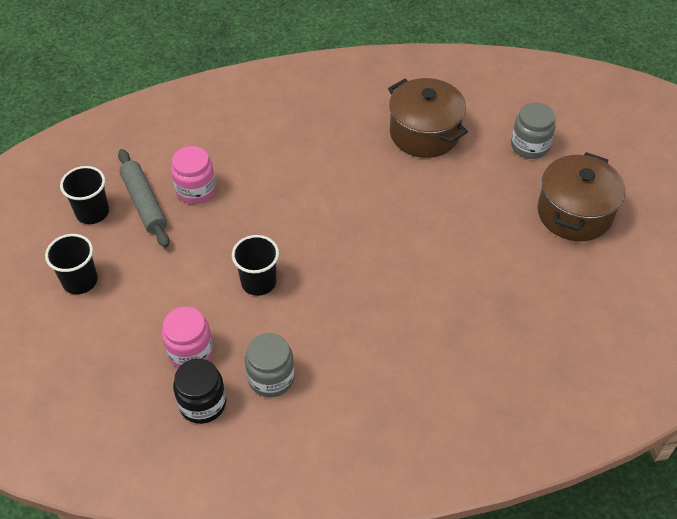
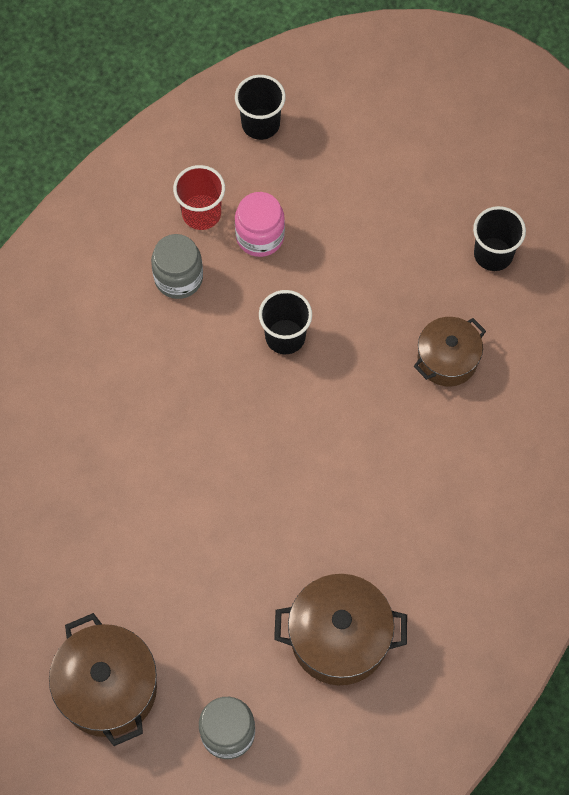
camera: 130 degrees right, 15 degrees up
black cup [45,234,98,294] -> black cup moved to [235,75,286,140]
grey rolling pin [118,149,169,248] -> none
pink jar [171,146,216,204] -> brown pot [414,317,486,386]
black jar [173,359,226,424] -> red cup [173,165,225,230]

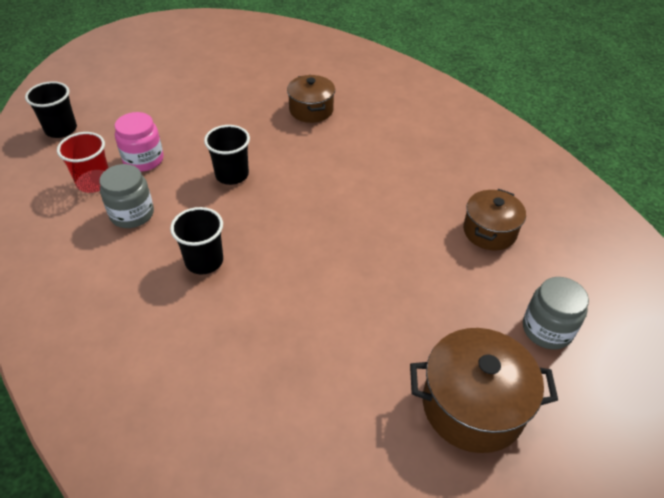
camera: 65 degrees left, 20 degrees down
brown pot [274,574,407,685] -> brown pot [463,189,526,250], size x0.66
black cup [473,206,526,271] -> black cup moved to [170,207,223,274]

